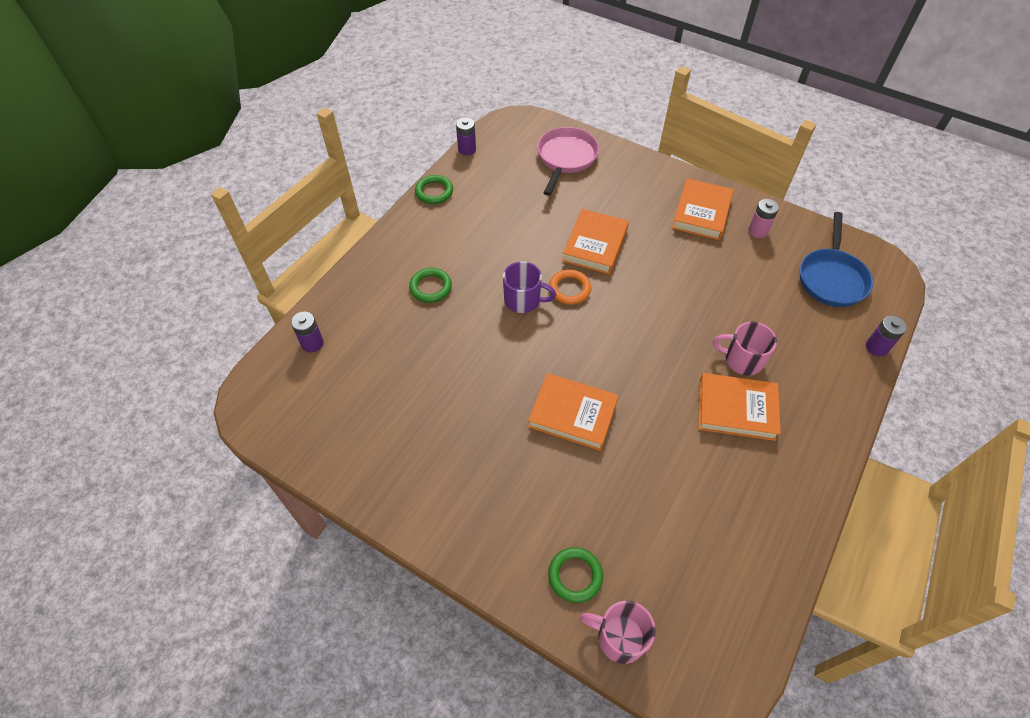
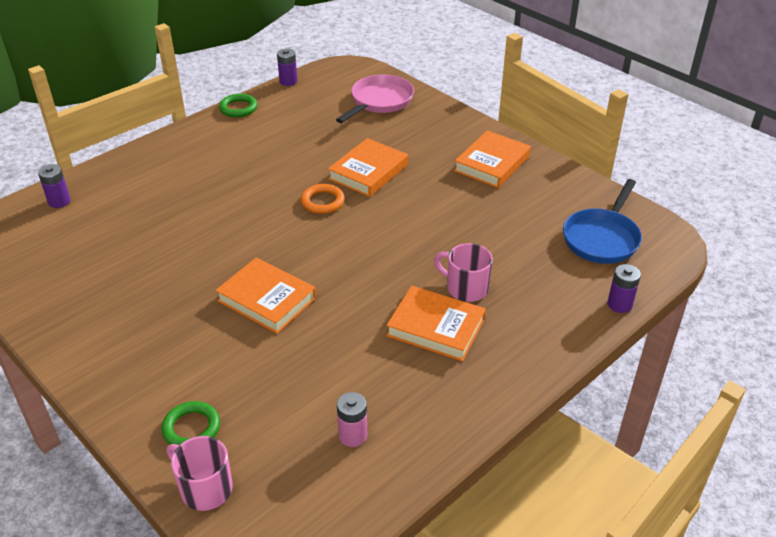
camera: 15 degrees right, 15 degrees down
green ring [409,268,452,303] -> none
purple mug [503,261,556,313] -> none
pink battery [748,199,779,238] -> pink battery moved to [337,392,367,447]

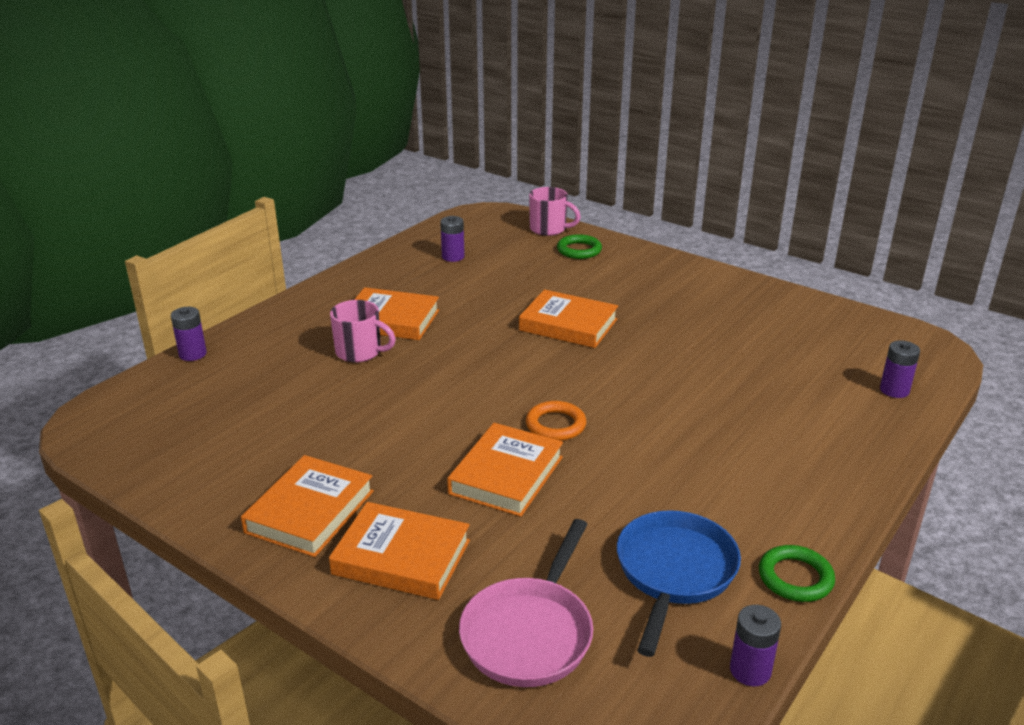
camera: 170 degrees right, 10 degrees down
pink battery [337,392,367,447] -> purple battery [440,216,465,262]
blue pan [563,179,642,264] -> blue pan moved to [617,510,741,657]
none -> orange book [329,502,470,600]

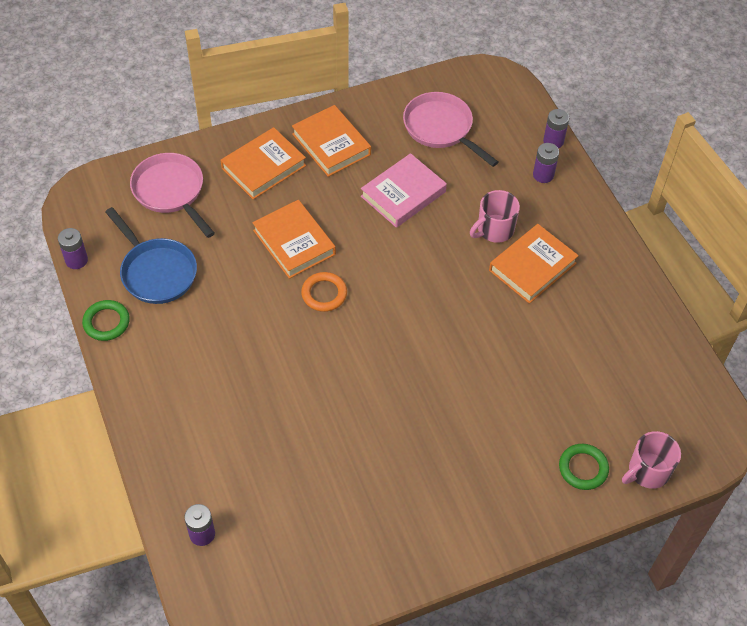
camera: 120 degrees right, 25 degrees up
purple battery [440,216,465,262] -> purple battery moved to [533,143,559,183]
orange book [519,289,618,348] -> none
none -> pink book [361,153,447,228]
none -> pink pan [403,92,498,167]

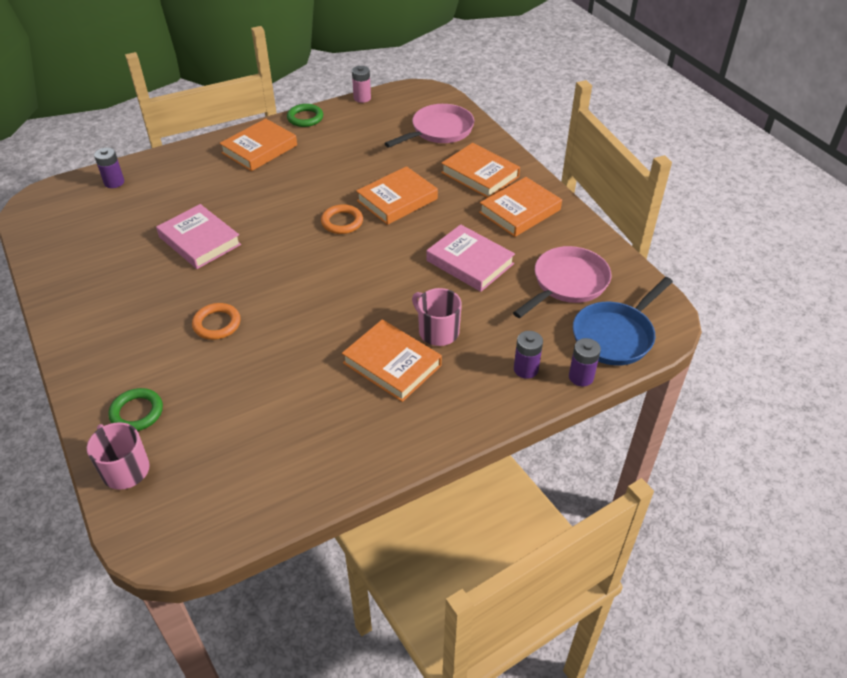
camera: 85 degrees right, 10 degrees down
purple battery [58,228,88,269] -> pink battery [352,66,371,103]
blue pan [105,207,197,304] -> blue pan moved to [573,277,673,365]
none -> pink book [156,204,241,269]
none -> orange ring [192,303,241,340]
none -> orange book [219,118,297,171]

